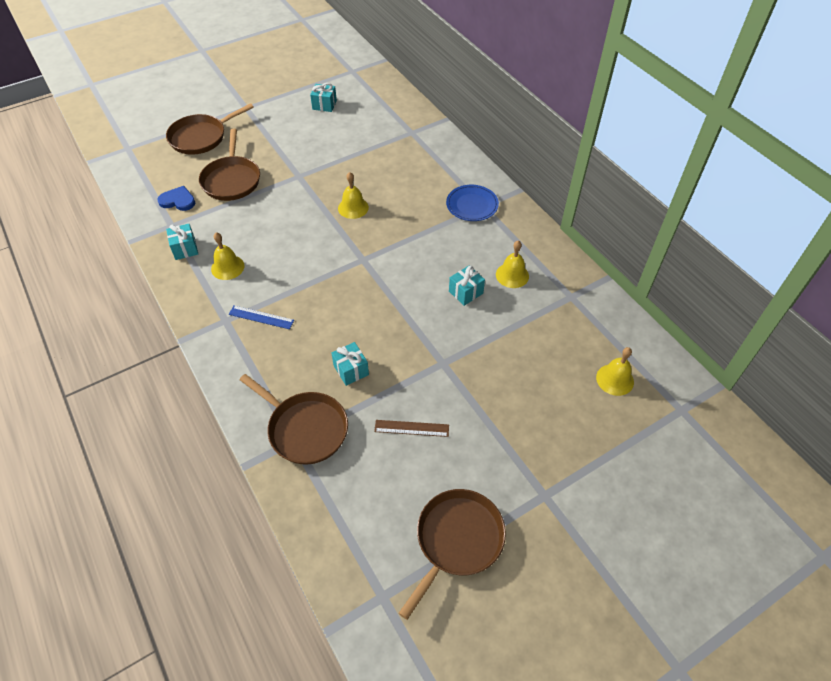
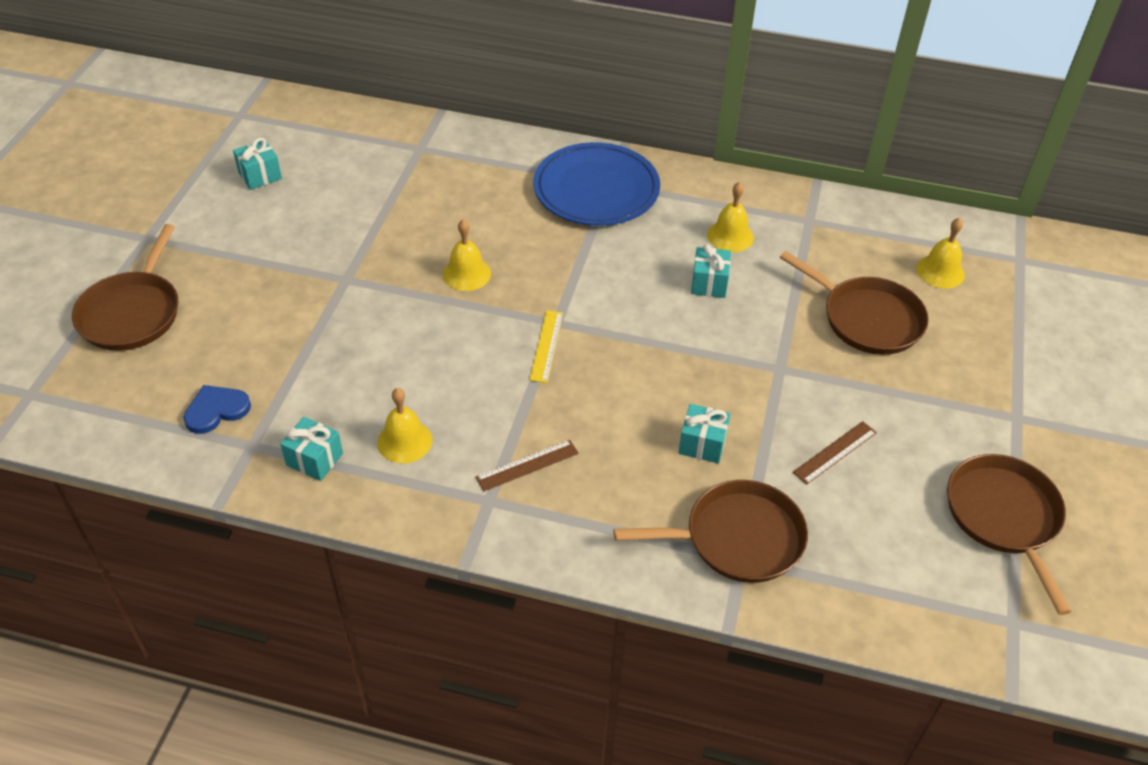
camera: 45 degrees left, 5 degrees down
brown pan [199,129,260,201] -> brown pan moved to [780,251,929,355]
blue ruler [229,305,294,329] -> brown ruler [476,440,579,491]
blue plate [446,185,499,221] -> blue plate [533,142,660,226], size x1.65
none -> yellow ruler [530,310,563,383]

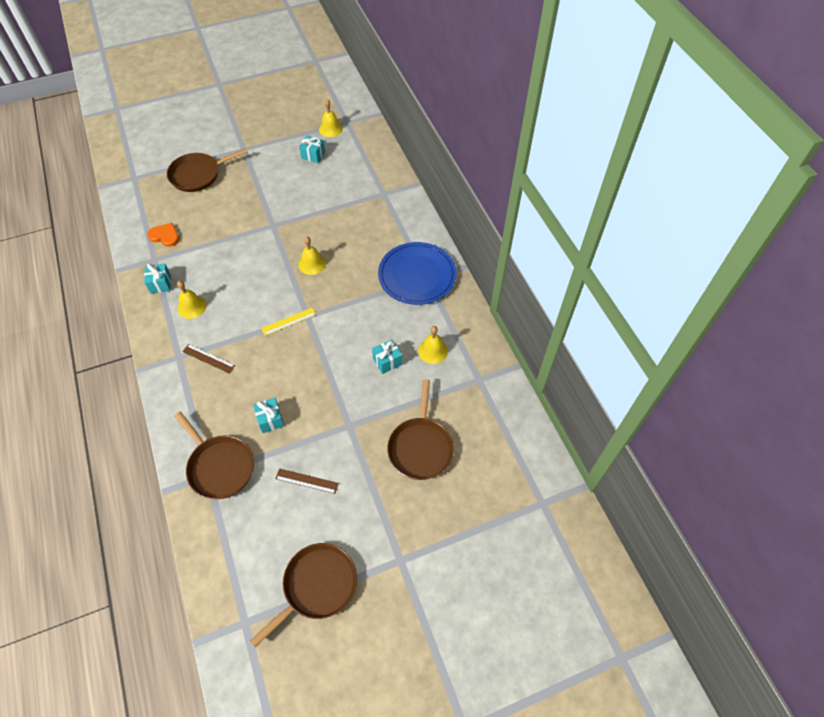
camera: 55 degrees right, 10 degrees up
blue heart [183,385,251,434] -> orange heart [147,223,179,247]
yellow bell [916,218,965,289] -> yellow bell moved to [319,99,343,137]

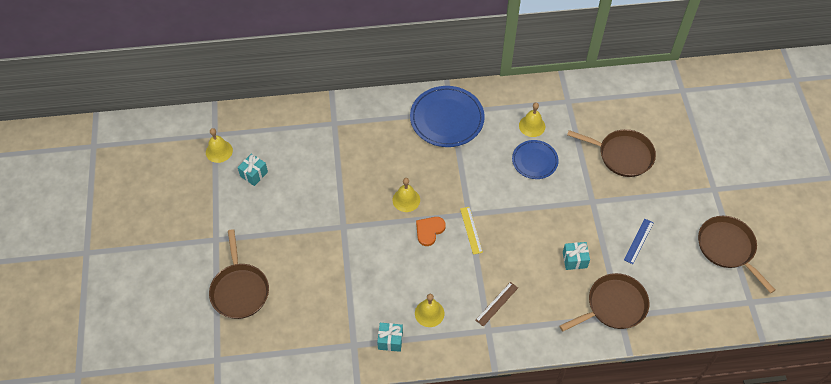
camera: 75 degrees left, 0 degrees up
orange heart [147,223,179,247] -> orange heart moved to [416,217,446,246]
brown ruler [275,468,339,494] -> blue ruler [624,218,654,264]
turquoise gift [372,339,402,374] -> blue plate [512,140,559,179]

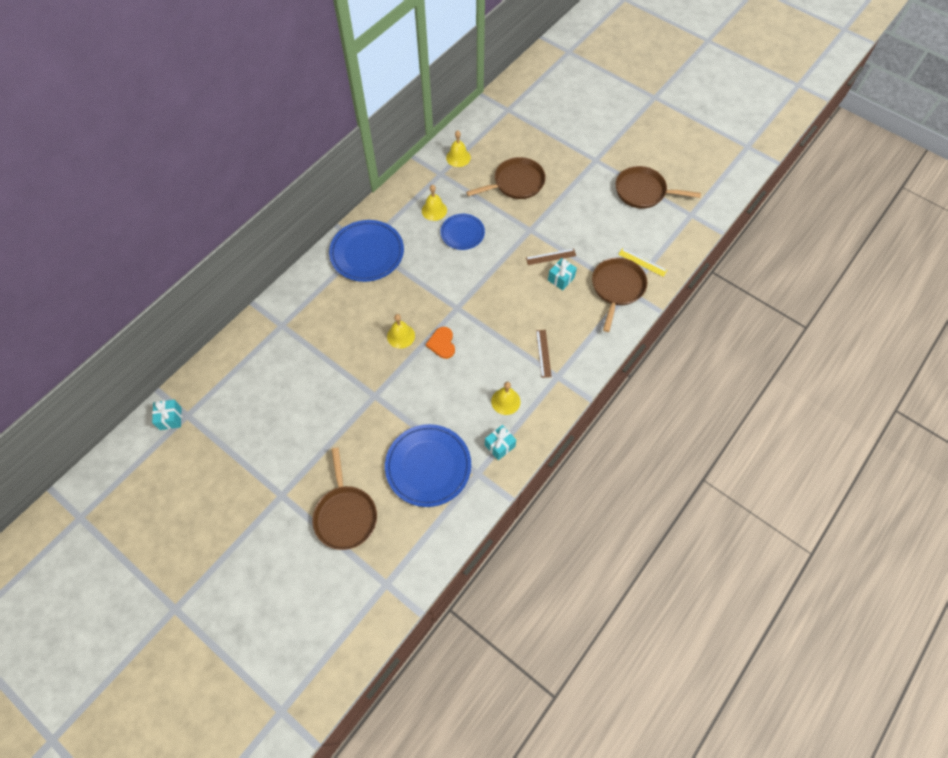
camera: 45 degrees left, 5 degrees up
yellow bell [206,128,233,163] -> yellow bell moved to [446,130,471,167]
brown pan [209,229,269,319] -> brown pan turned 45 degrees clockwise [312,448,377,550]
turquoise gift [238,153,268,186] -> turquoise gift moved to [152,400,181,430]
yellow ruler [460,207,483,255] -> yellow ruler moved to [618,248,667,277]
blue ruler [624,218,654,264] -> none
none -> blue plate [385,424,471,507]
none -> brown ruler [526,248,576,265]

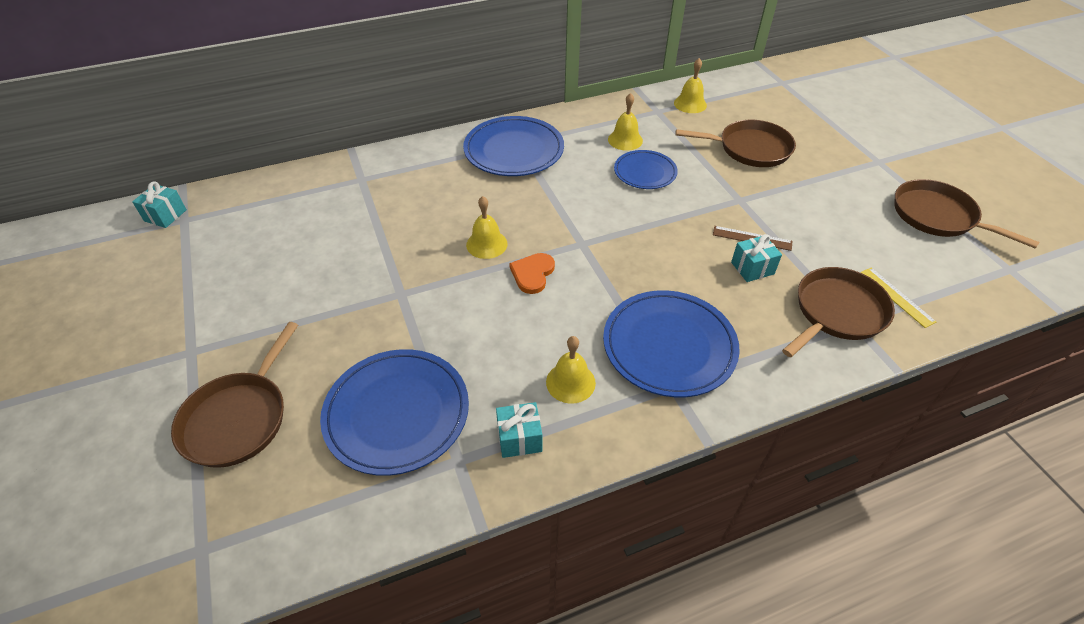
camera: 30 degrees right, 15 degrees down
brown ruler [536,330,552,378] -> blue plate [603,290,740,397]

